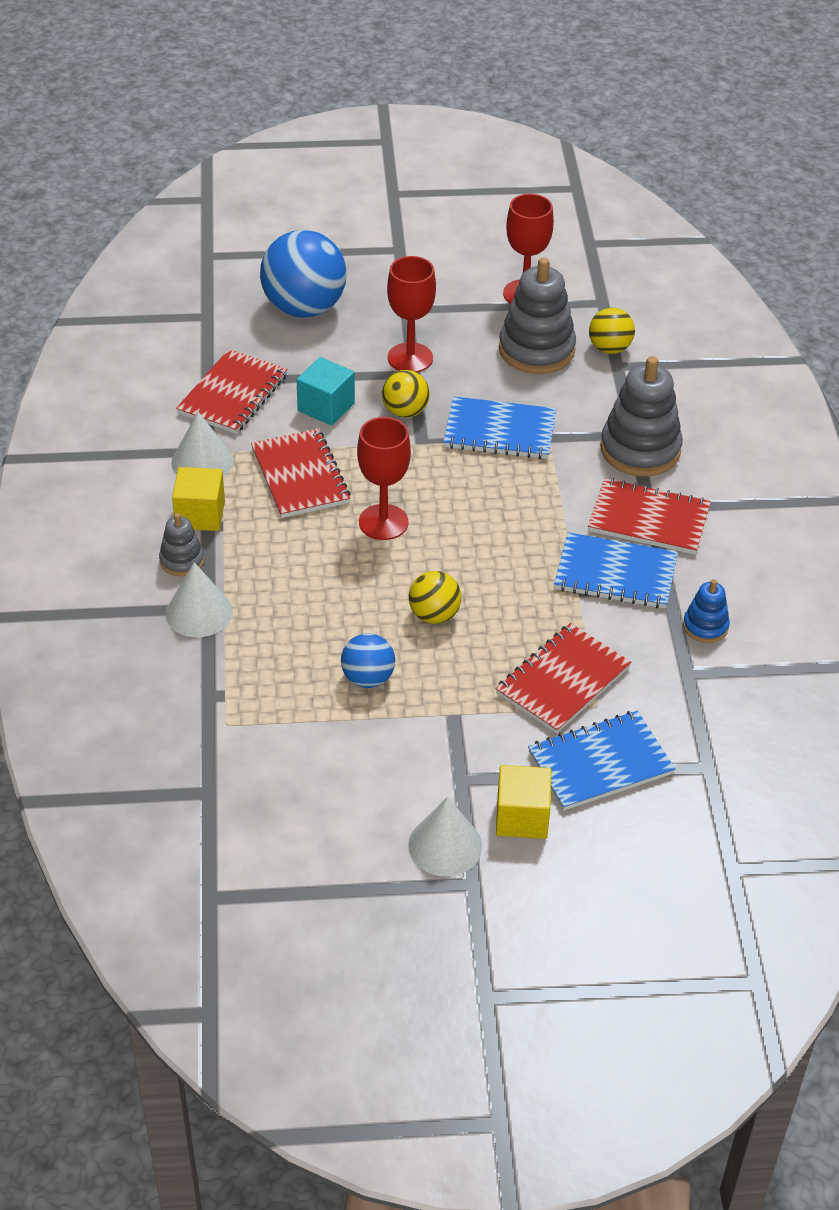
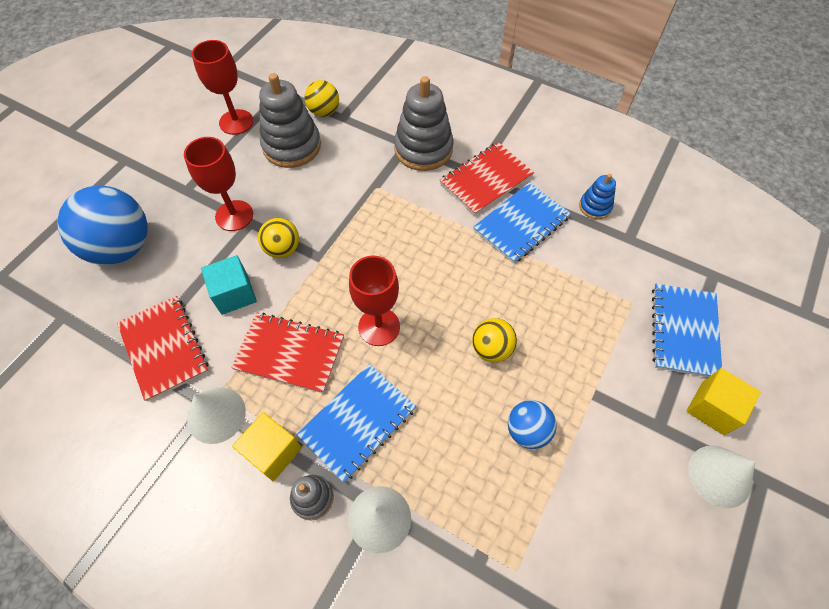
camera: 55 degrees left, 15 degrees up
blue notebook [443,396,556,459] -> blue notebook moved to [296,364,416,483]
red notebook [496,623,631,734] -> none

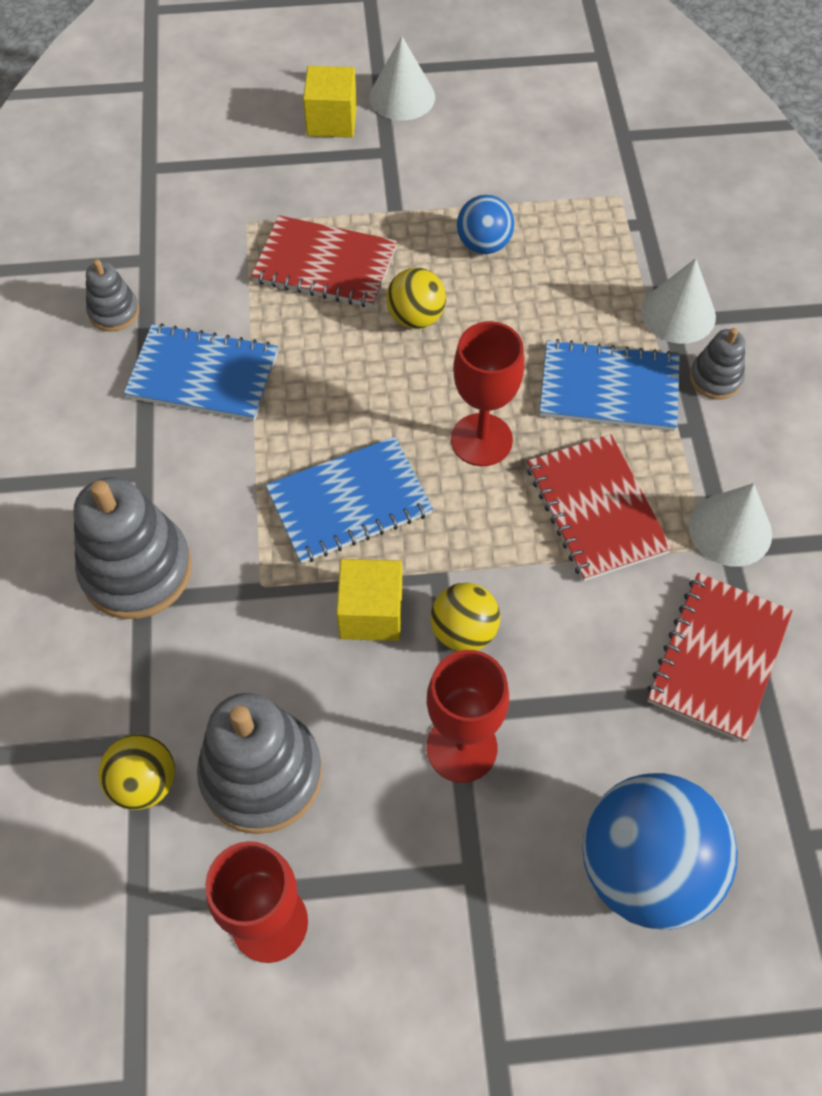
camera: 125 degrees left, 0 degrees up
turquoise cube [201,255,257,315] -> none
yellow cube [232,412,302,481] -> yellow cube moved to [336,559,402,641]
red notebook [439,142,534,216] -> red notebook moved to [251,215,397,308]
blue stacking toy [579,174,616,219] -> grey stacking toy [86,259,139,332]
blue notebook [652,284,722,377] -> blue notebook moved to [266,437,433,563]

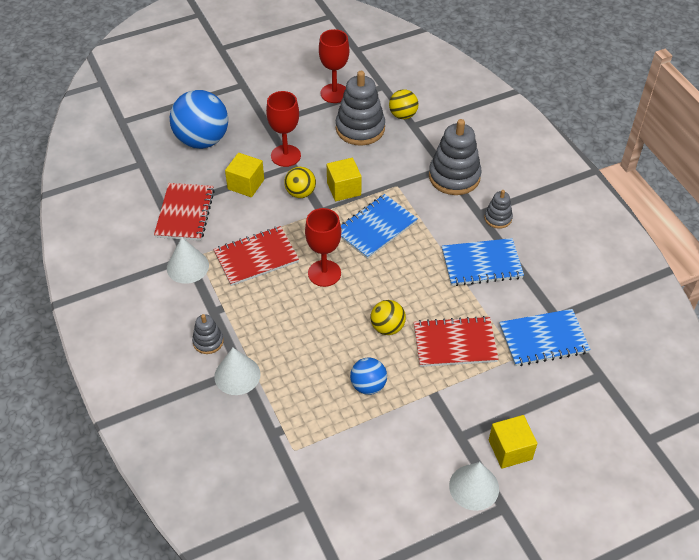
camera: 160 degrees right, 10 degrees down
grey stacking toy [86,259,139,332] -> grey stacking toy moved to [484,190,513,229]
red notebook [527,434,672,581] -> red notebook turned 75 degrees counterclockwise [214,226,299,286]
blue notebook [539,339,680,431] -> blue notebook moved to [499,309,591,366]
none -> yellow cube [225,153,264,197]

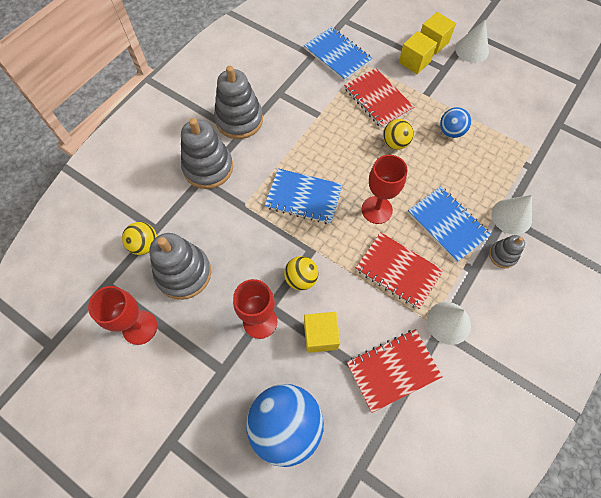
camera: 120 degrees left, 15 degrees up
yellow cube [327,158,362,201] -> yellow cube moved to [399,31,437,74]
blue notebook [442,238,524,286] -> blue notebook moved to [408,186,491,262]
grey stacking toy [484,190,513,229] -> grey stacking toy [214,66,263,139], size x1.93

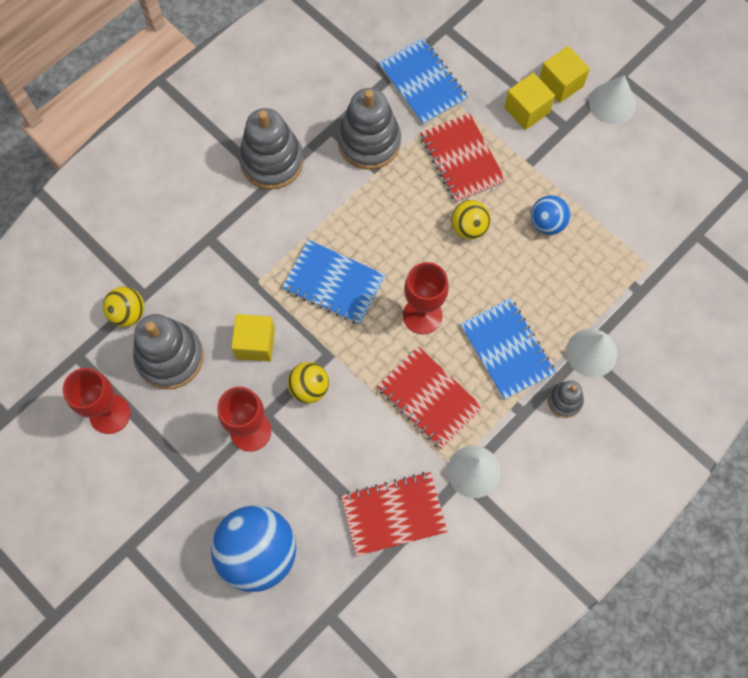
camera: 10 degrees right, 5 degrees up
grey stacking toy [181,118,233,189] -> grey stacking toy moved to [337,88,401,170]
yellow cube [304,312,340,353] -> yellow cube moved to [231,314,275,362]

